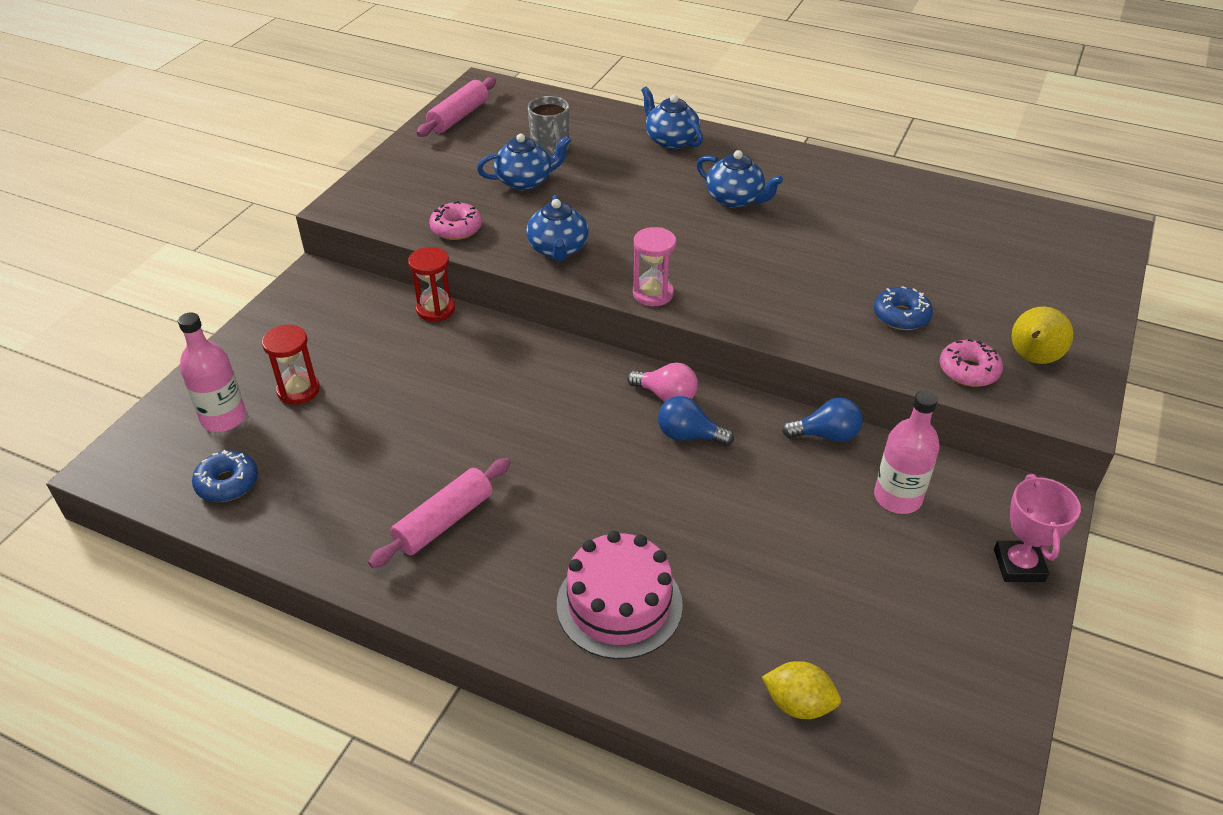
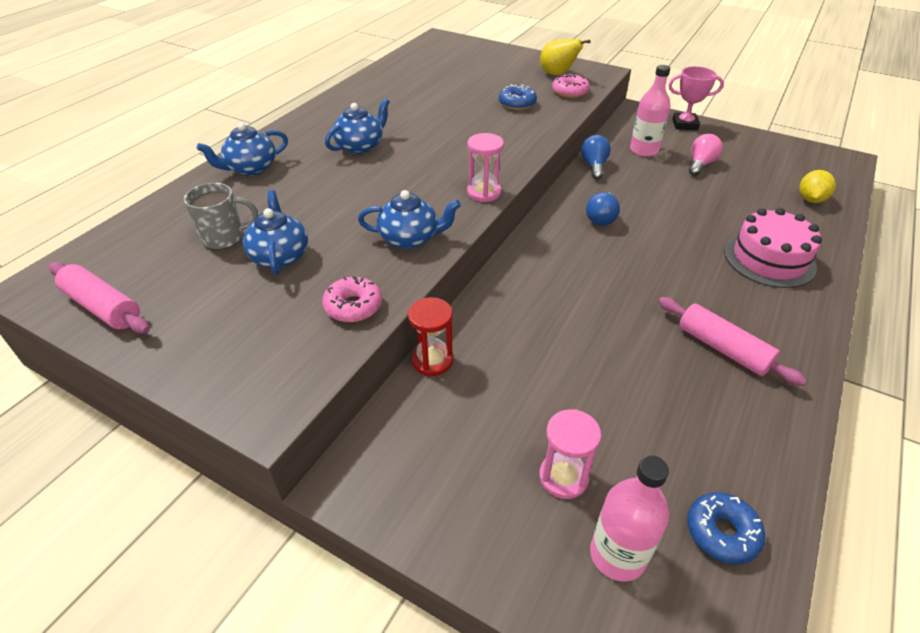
camera: 85 degrees left, 0 degrees up
red hourglass [262,325,320,405] -> pink hourglass [539,409,601,499]
pink light bulb [627,363,698,402] -> pink light bulb moved to [689,134,723,176]

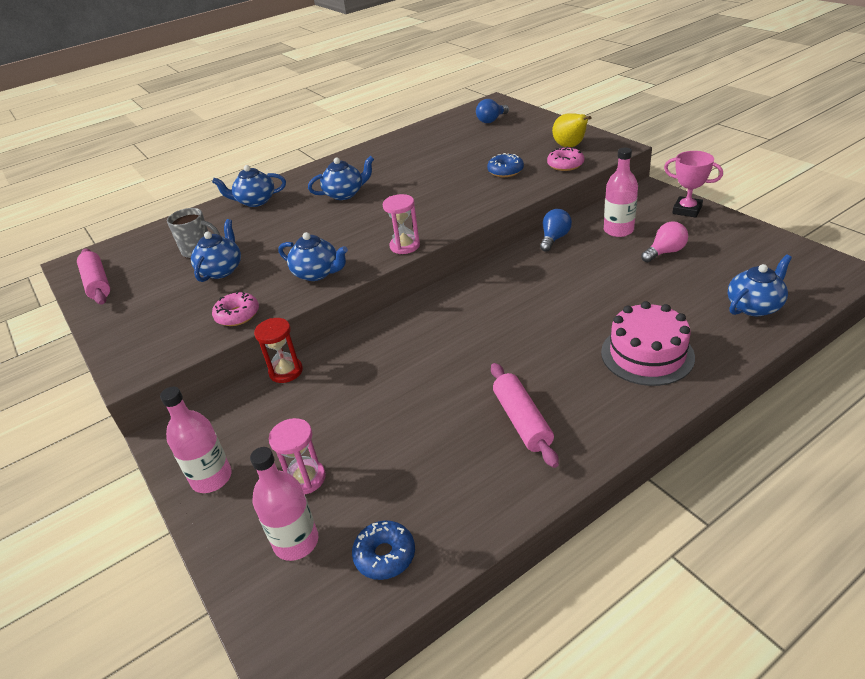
camera: 30 degrees right, 5 degrees down
blue light bulb [586,192,620,226] -> blue light bulb moved to [476,99,509,123]
yellow lemon [799,170,836,203] -> blue teapot [728,255,792,316]
none -> pink bottle [160,387,232,493]

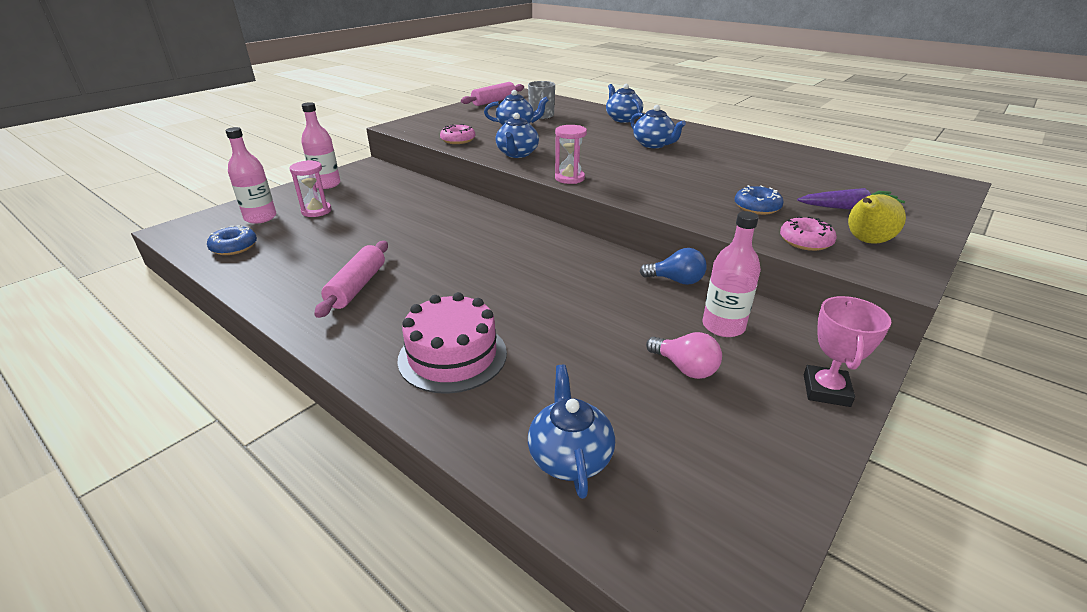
camera: 70 degrees right, 5 degrees down
red hourglass [254,318,303,383] -> none
blue light bulb [476,99,509,123] -> none
pink rolling pin [491,363,559,468] -> pink rolling pin turned 45 degrees counterclockwise [314,241,388,318]
blue teapot [728,255,792,316] -> blue teapot turned 135 degrees counterclockwise [528,365,615,499]
none -> purple carrot [797,188,905,209]

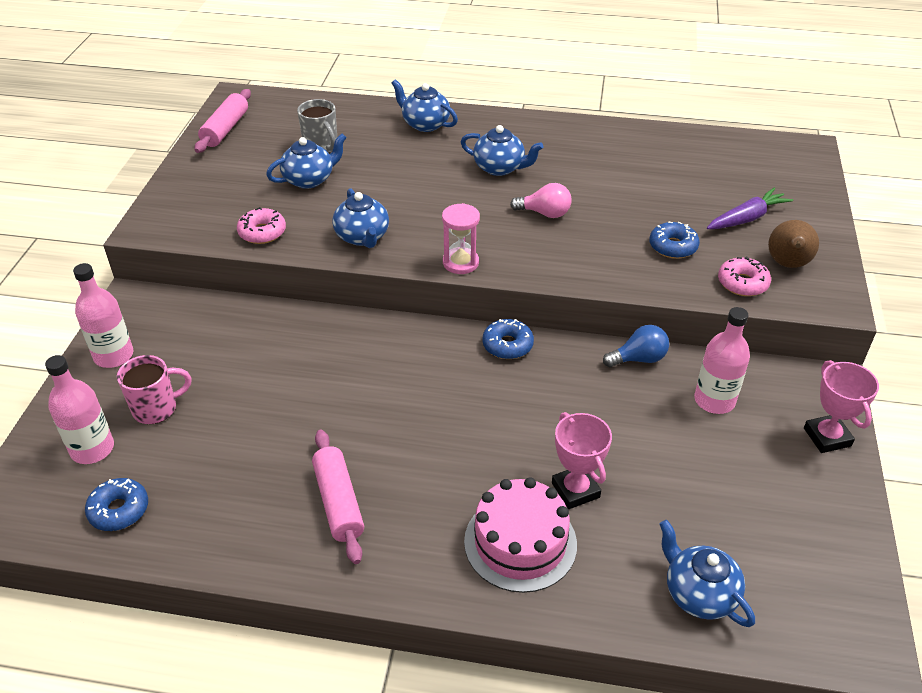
camera: 30 degrees left, 10 degrees up
pink hourglass [289,160,331,217] -> pink mug [117,355,191,424]
pink light bulb [646,332,722,379] -> pink light bulb moved to [510,183,572,218]
yellow pear [848,194,906,244] -> brown pear [768,220,819,268]
none -> blue donut [482,319,534,359]
none -> pink trophy [552,412,612,509]

